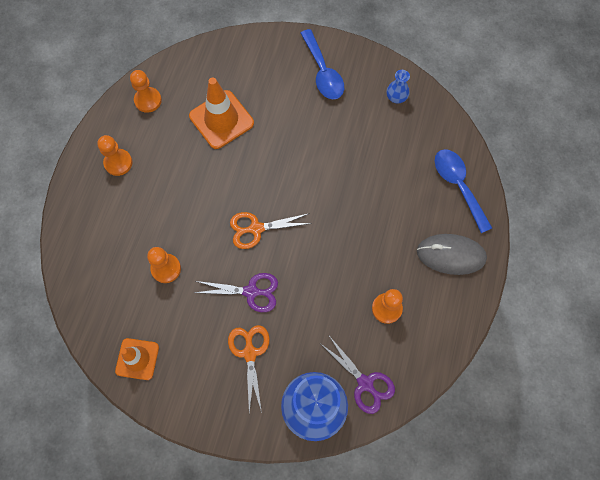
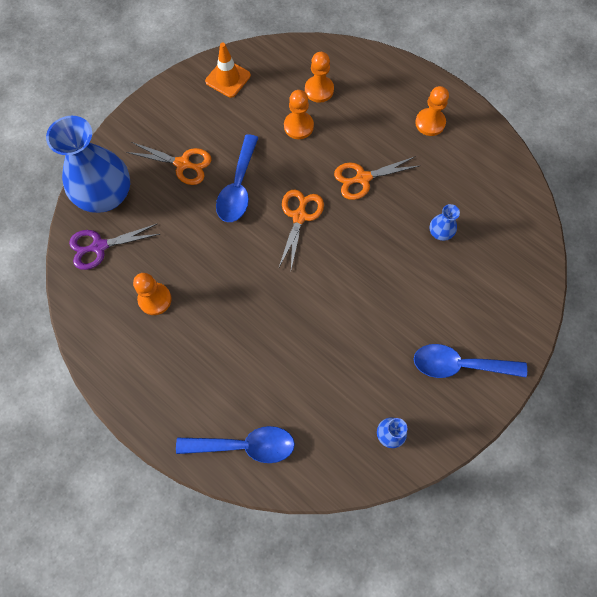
camera: 115 degrees right, 0 degrees up
orange pawn [130,70,162,113] -> orange pawn moved to [305,52,334,103]
orange traffic cone [189,77,254,149] -> blue vase [429,204,460,241]
purple scissors [194,273,278,312] -> blue spoon [216,134,258,222]
grey mouse [417,234,487,275] -> none
none -> orange scissors [334,156,421,200]

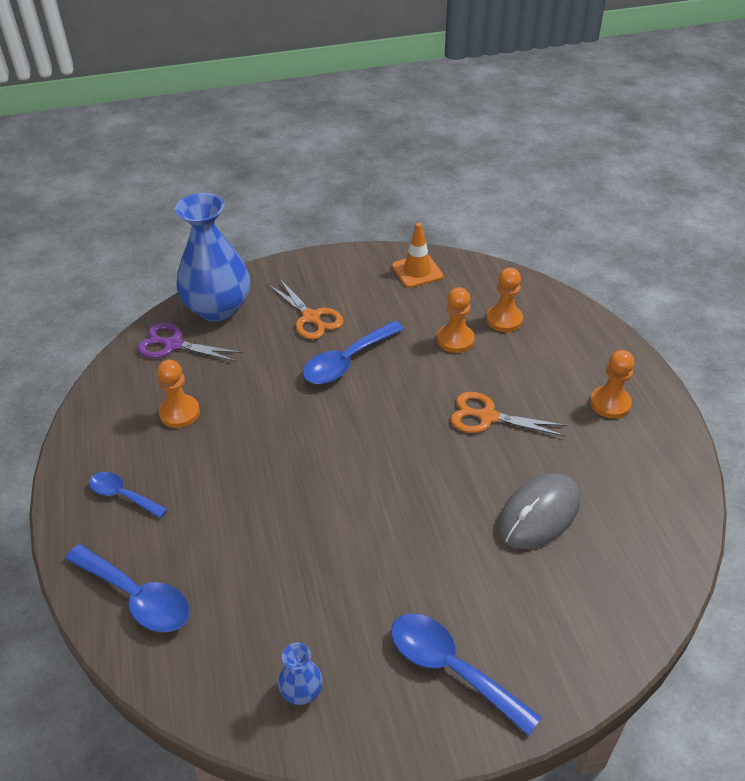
camera: 35 degrees right, 25 degrees down
orange scissors [278,189,324,269] -> none
blue vase [429,204,460,241] -> grey mouse [498,473,580,549]
none -> blue spoon [89,472,168,518]

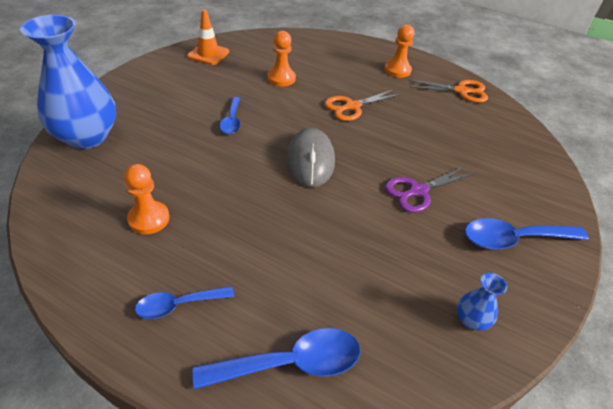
camera: 50 degrees left, 0 degrees up
purple scissors [137,323,242,362] -> purple scissors moved to [385,166,475,213]
orange scissors [268,278,344,340] -> orange scissors moved to [408,80,488,103]
blue spoon [303,321,404,384] -> blue spoon [220,97,241,134], size x0.63
orange pawn [486,268,523,332] -> none
grey mouse [498,473,580,549] -> grey mouse moved to [287,128,335,187]

